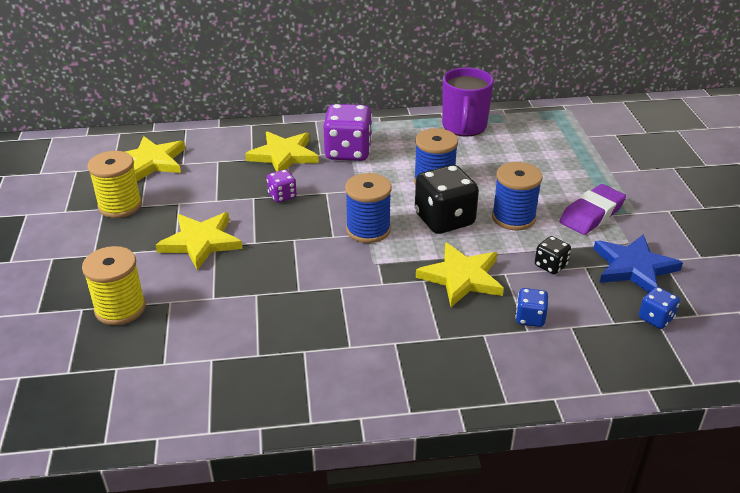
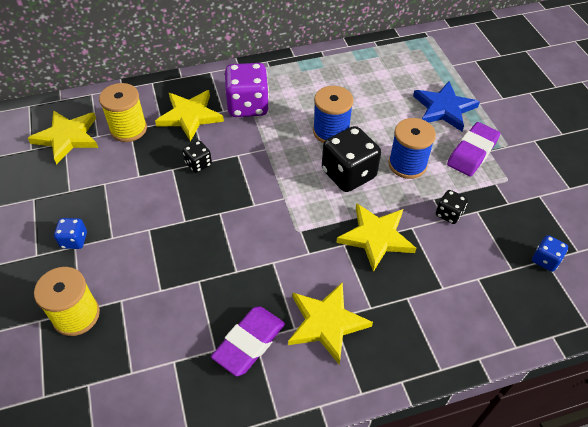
camera: 10 degrees left, 15 degrees up
yellow spool [88,151,142,218] -> yellow spool moved to [99,83,147,142]
yellow star [156,212,243,270] -> yellow star moved to [288,282,373,364]
purple dice [267,170,297,203] -> black dice [183,140,212,173]
blue spool [345,173,392,243] -> none
purple mug [442,67,494,136] -> none
blue dice [516,288,548,327] -> blue dice moved to [54,218,87,249]
blue star [593,234,683,293] -> blue star moved to [413,81,480,131]
none -> purple eraser [211,306,285,376]

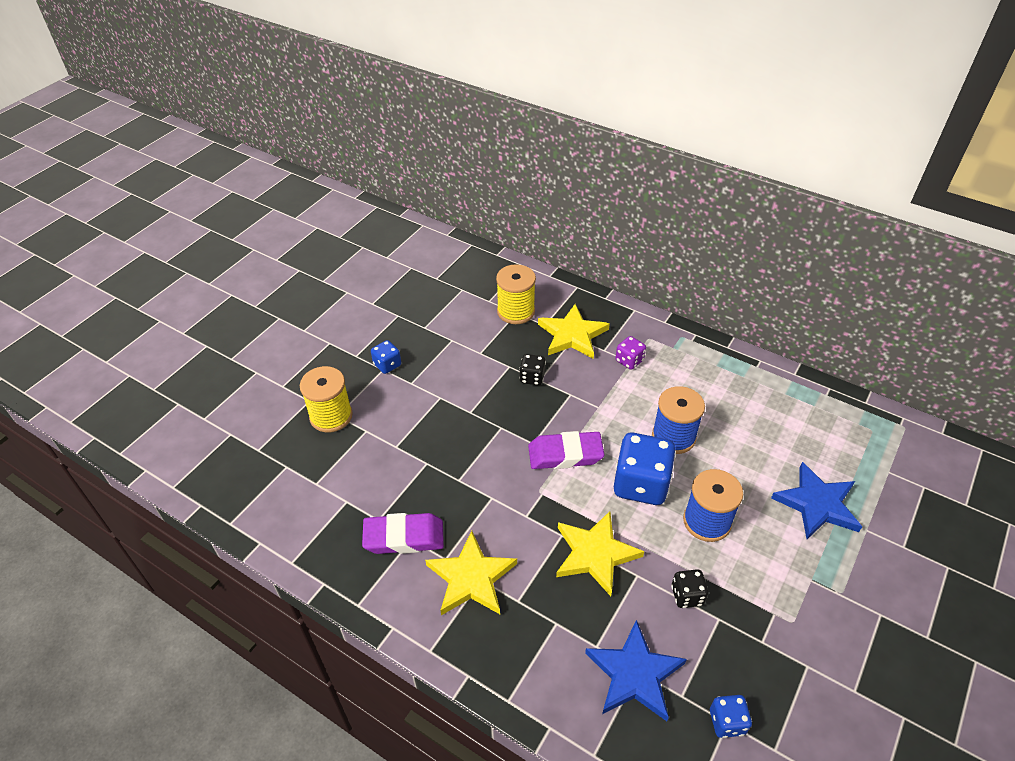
camera: 50 degrees right, 5 degrees down
yellow star [28,110,98,165] -> none
purple dice [225,63,269,117] -> purple dice [615,336,646,370], size x0.50
black dice [322,126,381,192] -> blue dice [614,433,676,505]
purple eraser [447,122,500,176] -> purple eraser moved to [528,431,605,469]
none -> blue star [585,620,687,721]

